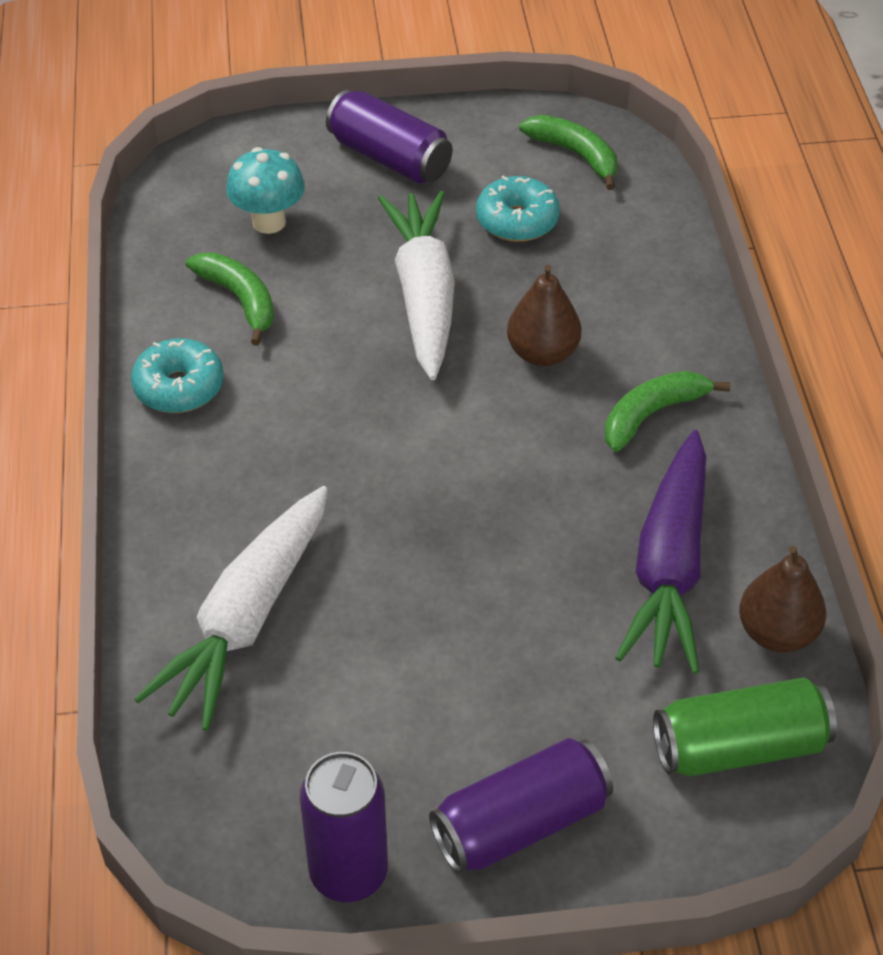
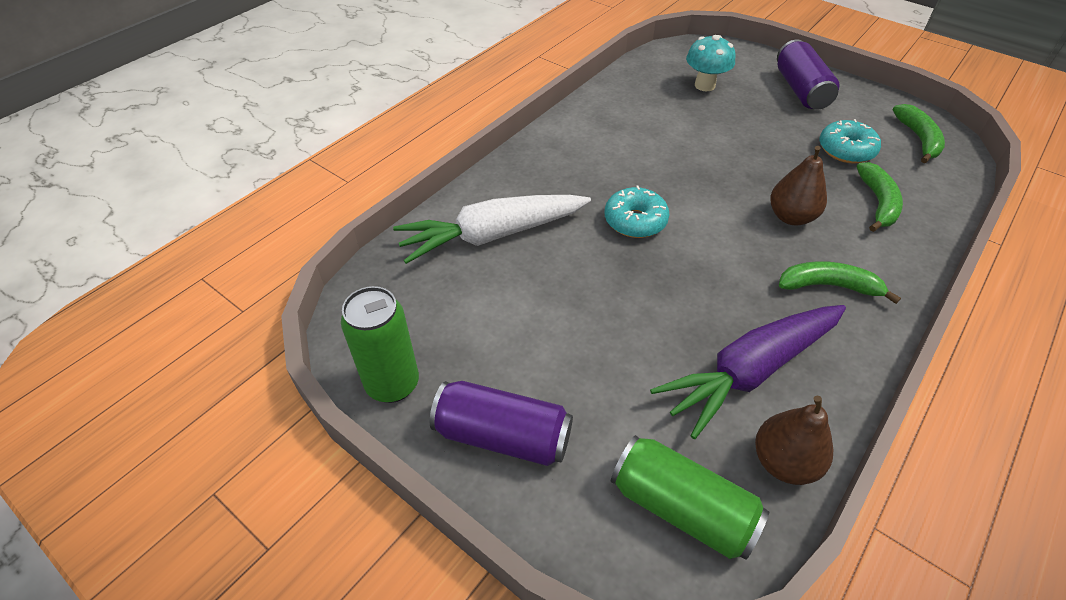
camera: 45 degrees right, 0 degrees up
turquoise donut [131,338,224,413] -> turquoise donut moved to [605,186,670,238]
green banana [186,252,274,345] -> green banana moved to [857,162,903,232]
purple can [300,752,388,902] -> green can [341,286,419,403]
white carrot [378,191,455,380] -> none

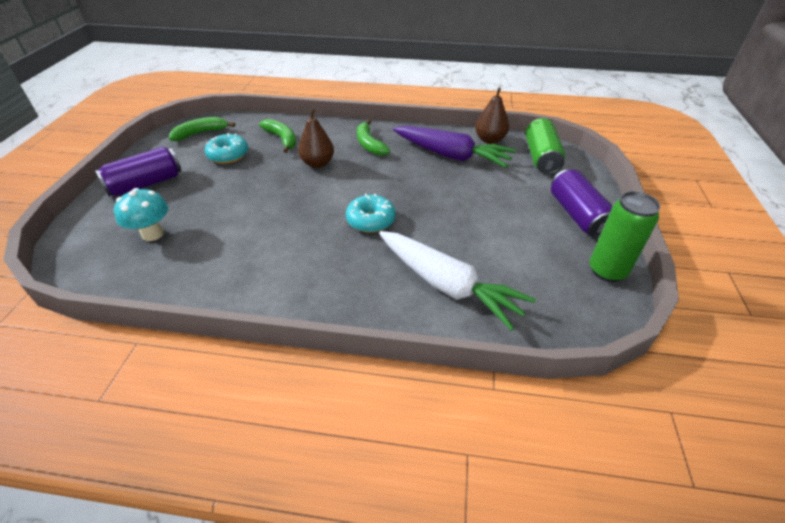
camera: 120 degrees left, 5 degrees down
green banana [857,162,903,232] -> green banana turned 75 degrees clockwise [259,119,296,153]

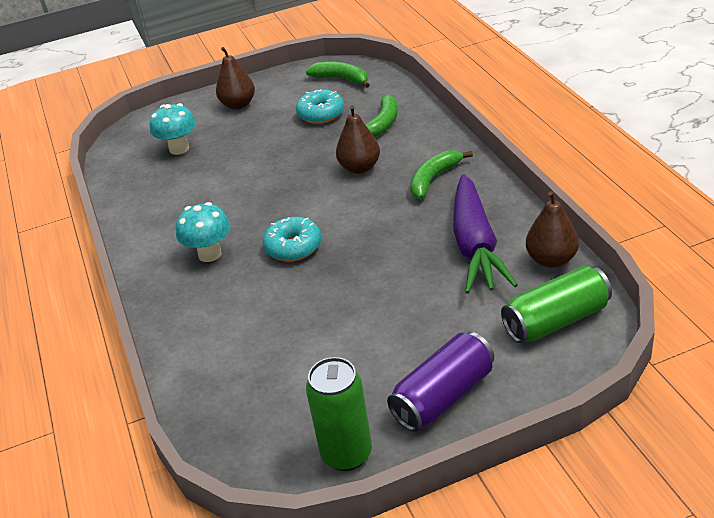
camera: 65 degrees right, 5 degrees down
purple can [95,147,182,197] -> brown pear [216,47,255,110]
white carrot [379,231,536,331] -> none
none -> turquoise mushroom [176,202,230,262]

